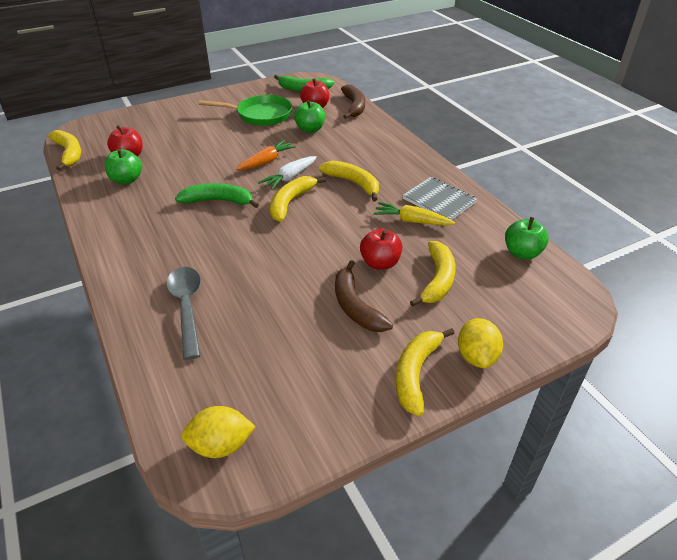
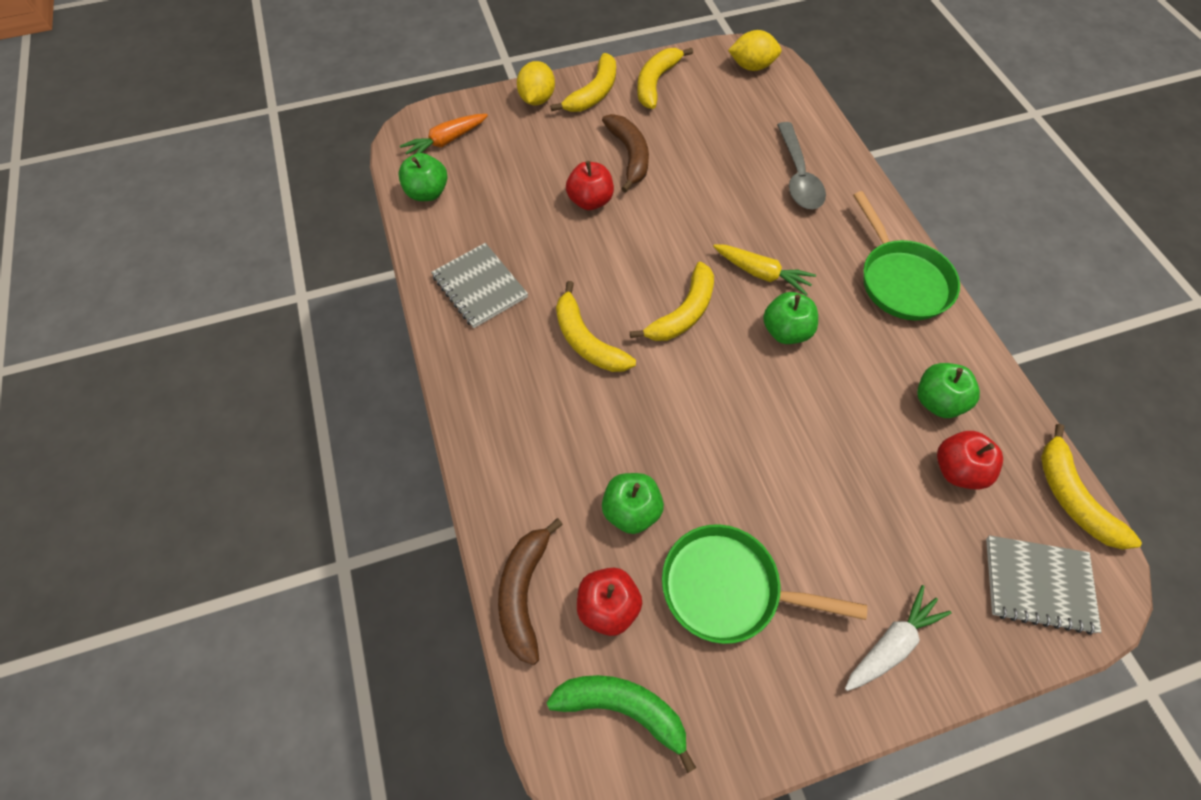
camera: 170 degrees left, 20 degrees up
green banana [175,183,259,208] -> green apple [763,292,818,344]
orange carrot [236,140,296,170] -> orange carrot moved to [400,114,488,155]
white carrot [258,156,317,190] -> white carrot moved to [845,585,952,691]
yellow carrot [373,202,455,226] -> yellow carrot moved to [713,244,816,296]
yellow banana [410,241,456,307] -> yellow banana moved to [637,48,693,109]
none -> green pan [853,191,960,321]
none -> grey notebook [986,535,1101,635]

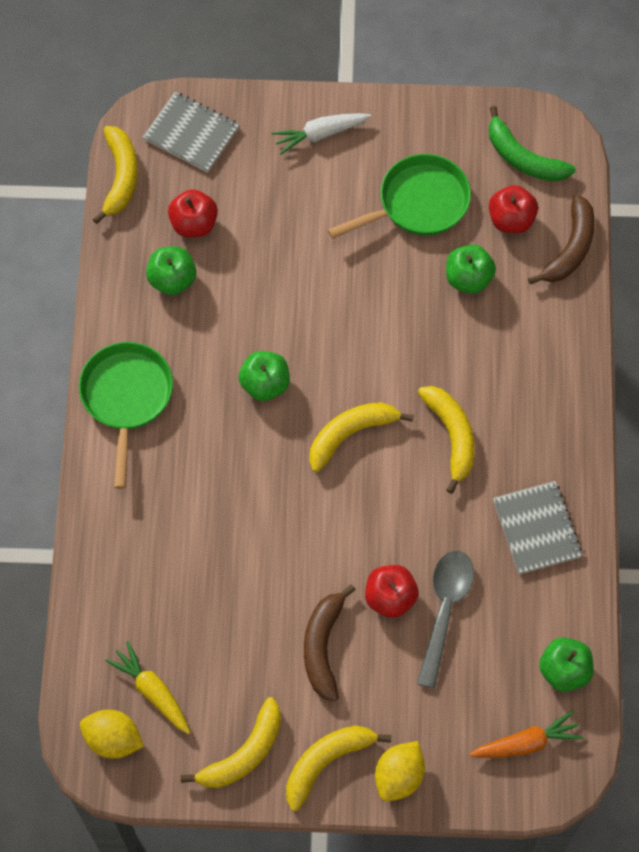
camera: 160 degrees left, 5 degrees up
green pan [662,524,867,644] -> green pan turned 60 degrees counterclockwise [328,154,471,239]
yellow carrot [713,244,816,296] -> yellow carrot moved to [106,641,190,734]
grey spoon [777,122,826,209] -> grey spoon moved to [417,551,474,689]

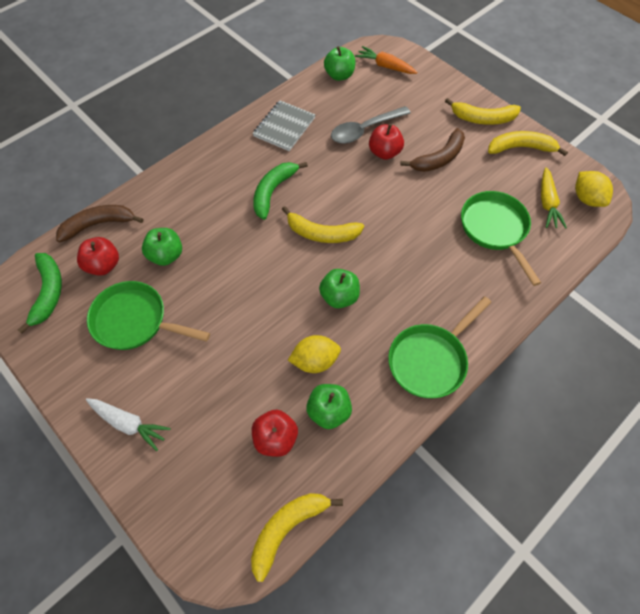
camera: 135 degrees left, 5 degrees down
grey notebook [143,92,239,172] -> none
yellow lemon [375,741,425,801] -> yellow lemon moved to [288,335,341,373]
yellow banana [418,386,475,494] -> green banana [253,162,308,220]
none -> green pan [461,191,541,286]

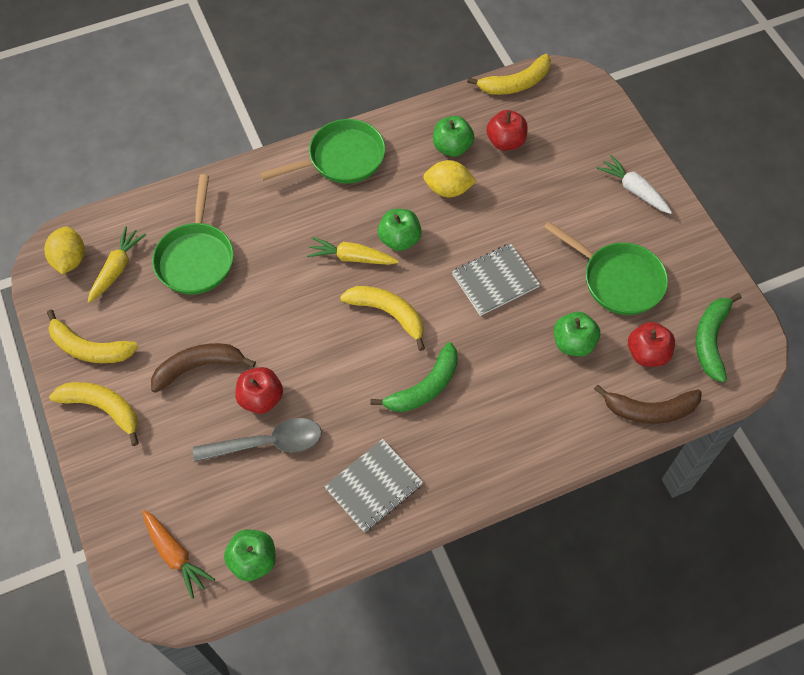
camera: 160 degrees left, 0 degrees up
none -> yellow carrot [307,237,399,265]
none -> grey notebook [452,243,540,316]

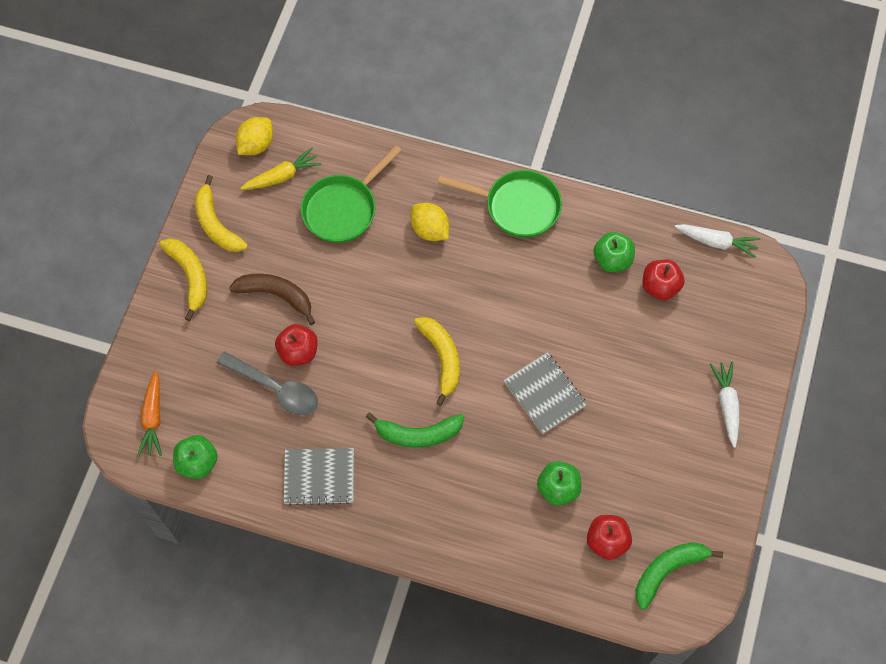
camera: 40 degrees right, 5 degrees up
yellow carrot [307,237,399,265] -> none
green apple [378,209,422,251] -> none
yellow lemon [423,160,477,197] -> yellow lemon moved to [411,203,449,241]
grey notebook [452,243,540,316] -> grey notebook turned 45 degrees clockwise [504,352,587,434]
yellow banana [467,54,551,95] -> white carrot [675,224,760,258]
green pan [544,221,668,315] -> none
brown banana [594,384,702,424] -> none

